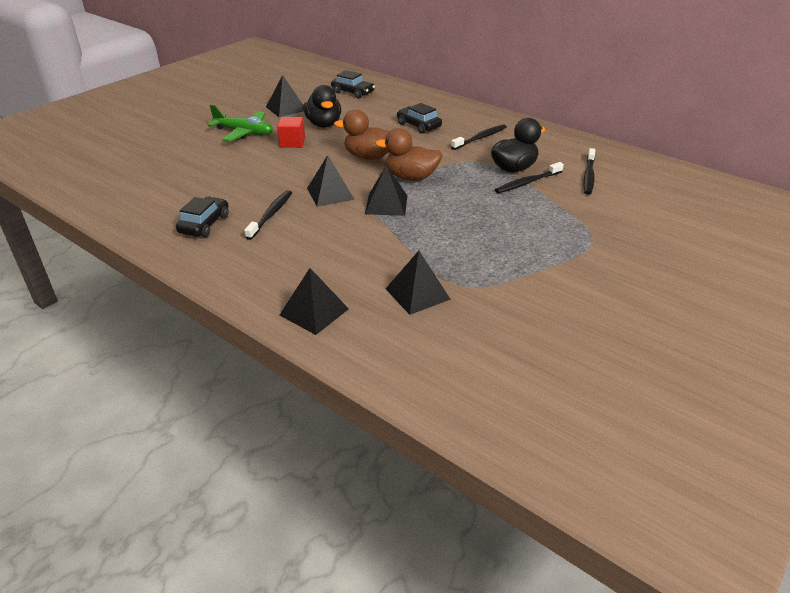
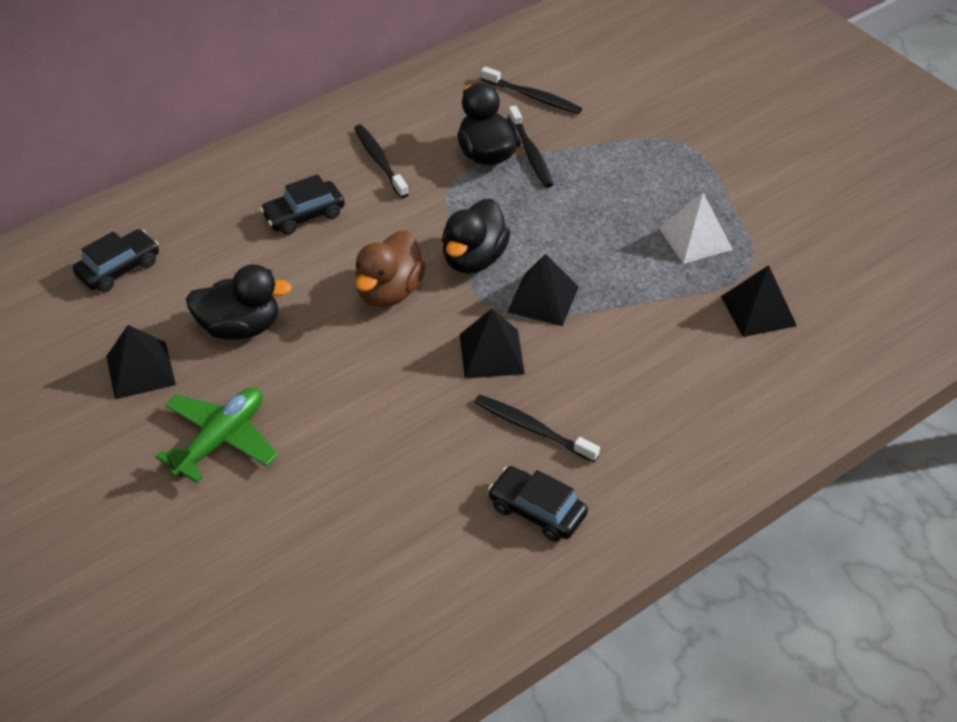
camera: 75 degrees left, 10 degrees up
red cube [277,117,305,148] -> none
black pyramid [280,268,349,335] -> none
brown duck [375,128,443,181] -> black duck [442,199,510,274]
none -> white pyramid [659,193,733,264]

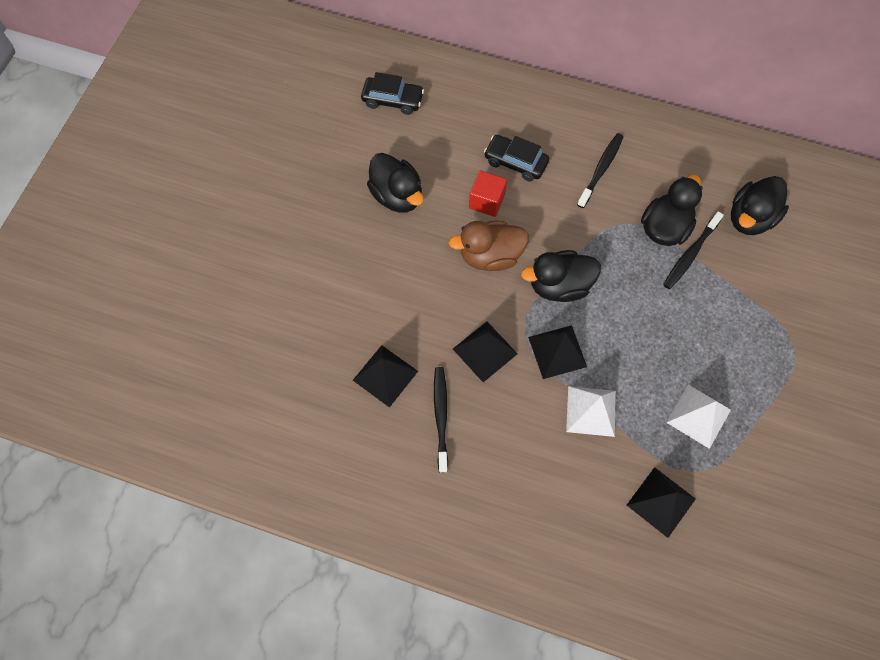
camera: 55 degrees right, 20 degrees up
black pyramid [106,325,176,399] -> black pyramid moved to [353,345,418,408]
green plane [156,387,278,483] -> none
black toothbrush [481,67,582,114] -> black duck [731,176,789,235]
black car [488,466,588,542] -> none
none -> red cube [469,170,507,217]
none -> white pyramid [566,386,616,437]

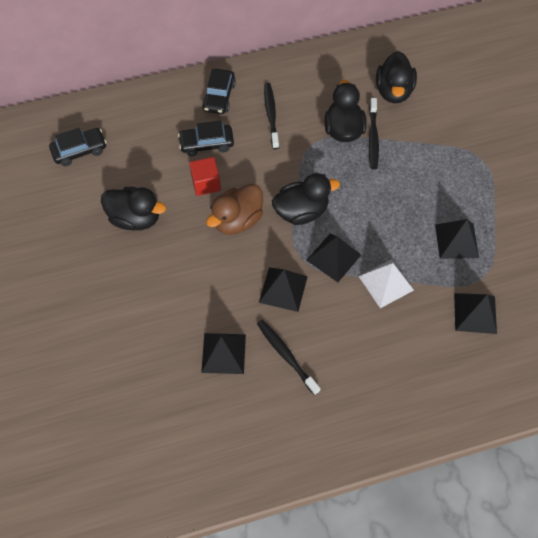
camera: 35 degrees left, 5 degrees down
black duck [521,250,601,302] -> black duck turned 150 degrees counterclockwise [272,173,340,225]
white pyramid [666,384,731,449] -> black pyramid [435,219,479,259]
none -> black car [202,69,236,114]

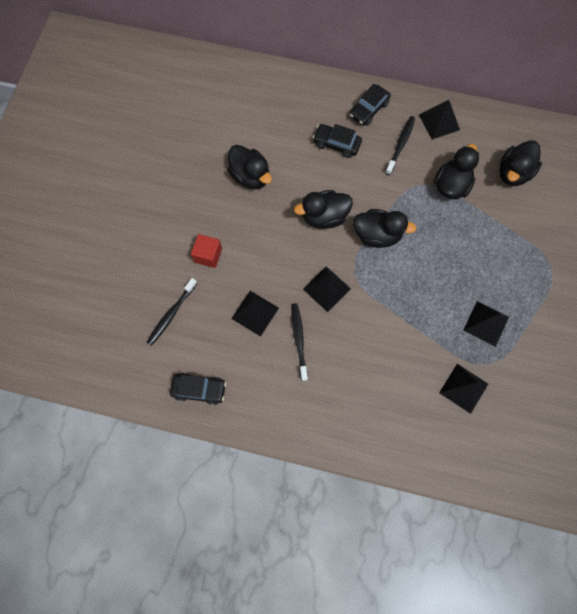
camera: 30 degrees right, 10 degrees up
black car [49,128,107,166] -> black car moved to [170,373,226,405]
red cube [189,157,221,196] -> red cube moved to [191,234,222,268]
brown duck [206,184,263,235] -> black duck [294,190,353,229]
black pyramid [306,234,361,282] -> black pyramid moved to [419,100,460,140]
white pyramid [359,259,414,308] -> none
black toothbrush [369,98,379,169] -> black toothbrush moved to [146,278,198,346]

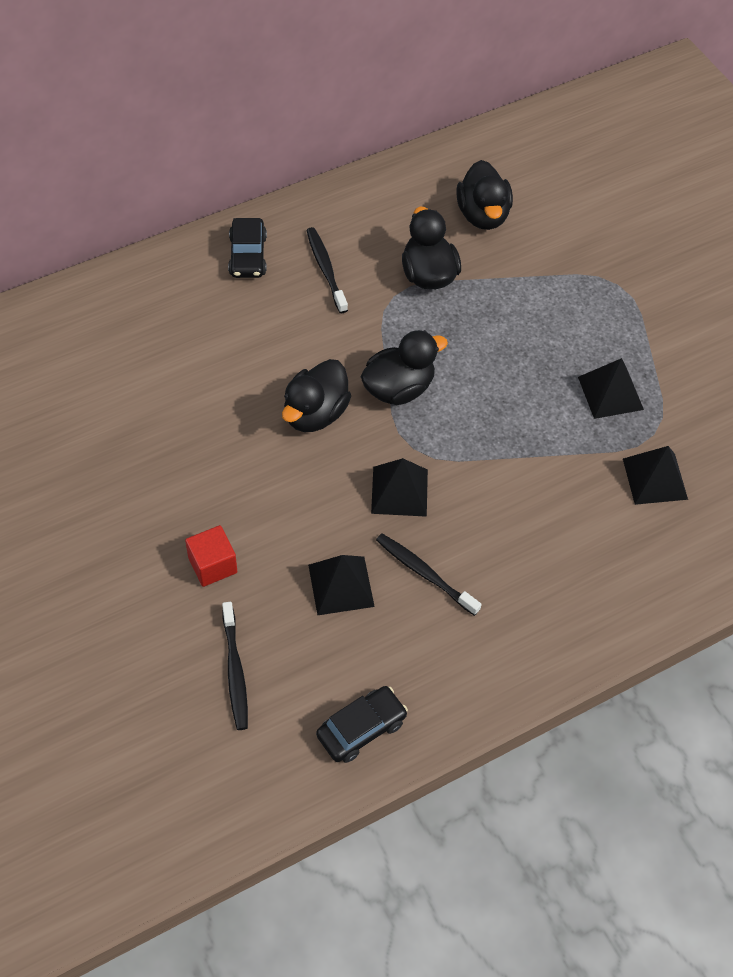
camera: 45 degrees left, 15 degrees down
black duck [227,145,272,189] -> none
black car [313,124,362,158] -> none
black pyramid [419,100,460,140] -> none

